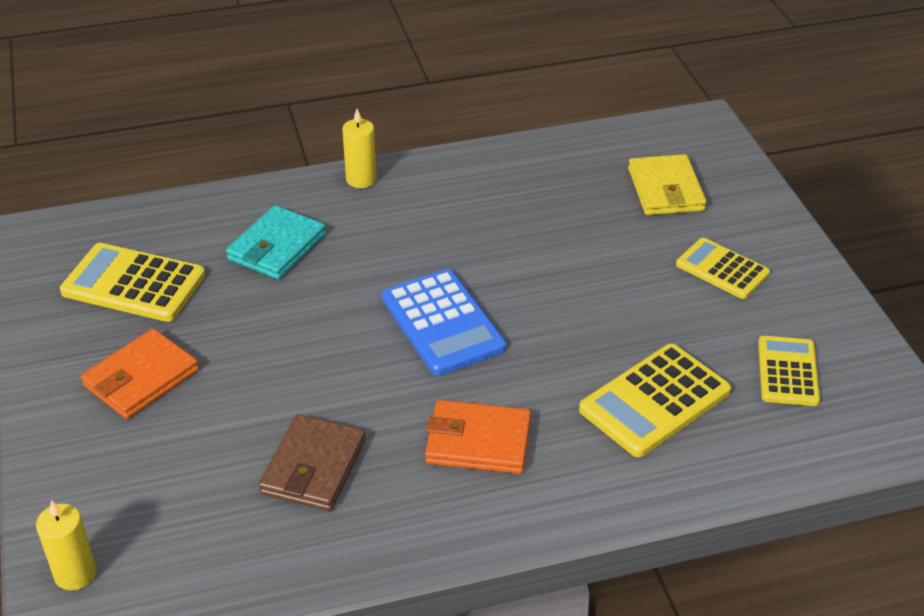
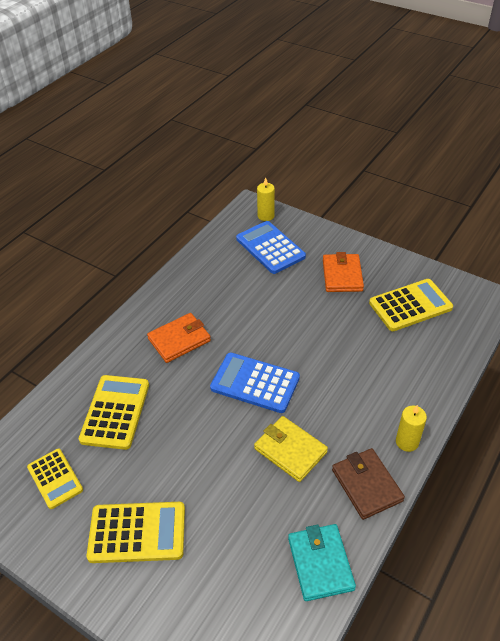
camera: 140 degrees right, 5 degrees up
turquoise wallet [226,205,326,280] -> turquoise wallet moved to [288,524,356,601]
brown wallet [259,414,366,511] -> brown wallet moved to [332,448,405,520]
yellow wallet [628,154,706,215] -> yellow wallet moved to [254,416,328,482]
yellow calculator [676,238,770,299] -> yellow calculator [86,502,185,563], size x1.51
none -> blue calculator [236,221,306,274]

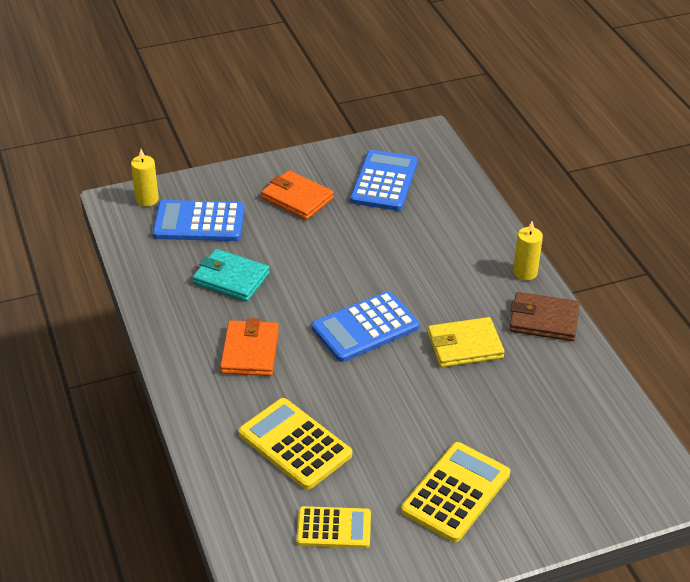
camera: 55 degrees left, 5 degrees down
turquoise wallet [288,524,356,601] -> turquoise wallet moved to [192,249,270,301]
yellow calculator [369,279,453,331] -> blue calculator [350,150,418,211]

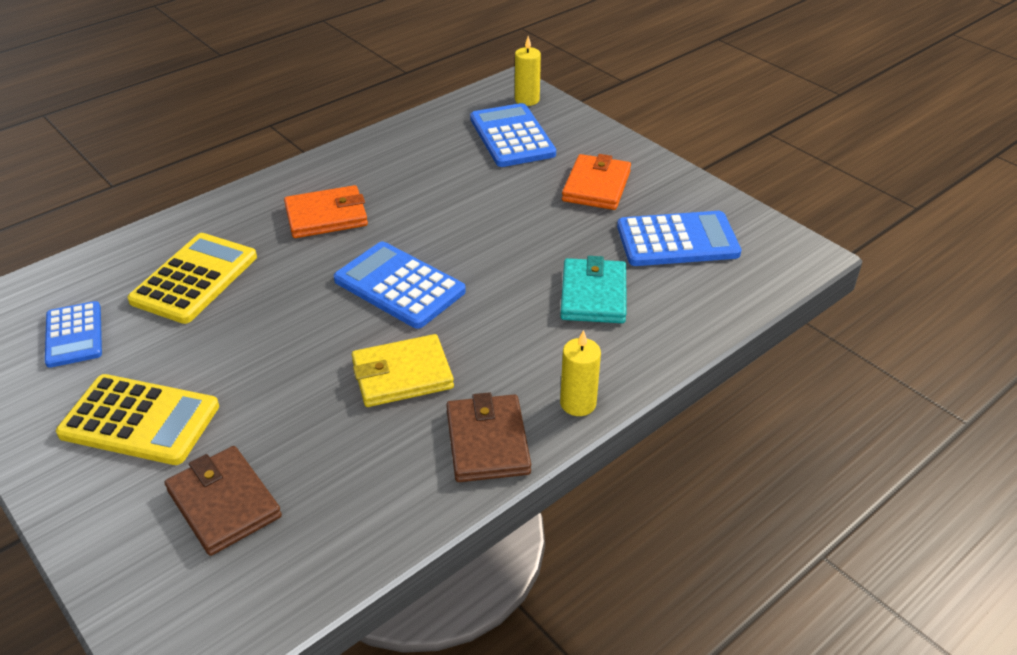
camera: 70 degrees right, 0 degrees up
turquoise wallet [192,249,270,301] -> turquoise wallet moved to [560,256,626,323]
yellow calculator [297,506,371,548] -> blue calculator [45,301,102,368]
yellow wallet [428,317,505,367] -> yellow wallet turned 75 degrees counterclockwise [352,334,454,407]
none -> brown wallet [165,446,282,556]

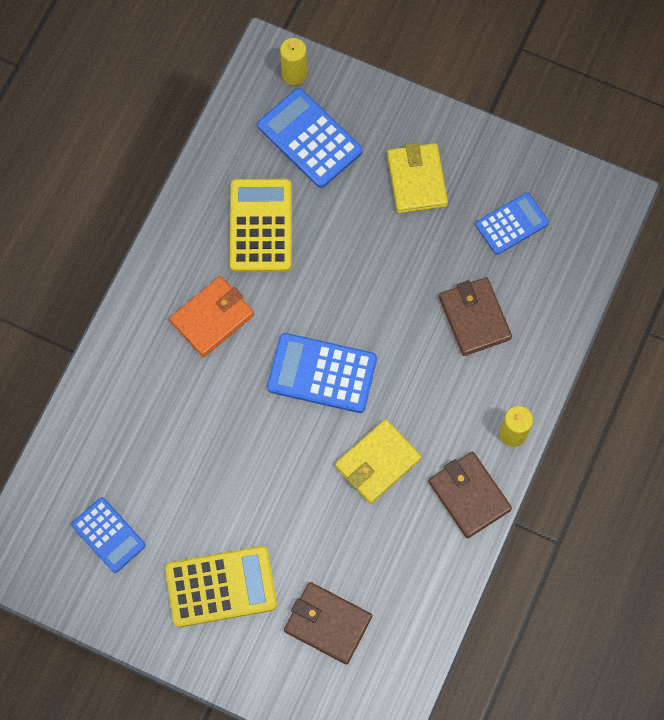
camera: 25 degrees left, 30 degrees up
yellow calculator [127,233,257,324] -> yellow calculator moved to [230,179,292,272]
turquoise wallet [560,256,626,323] -> brown wallet [439,277,512,356]
orange wallet [562,154,631,210] -> yellow wallet [387,143,448,213]
blue calculator [617,211,741,266] -> blue calculator [476,193,549,255], size x0.66

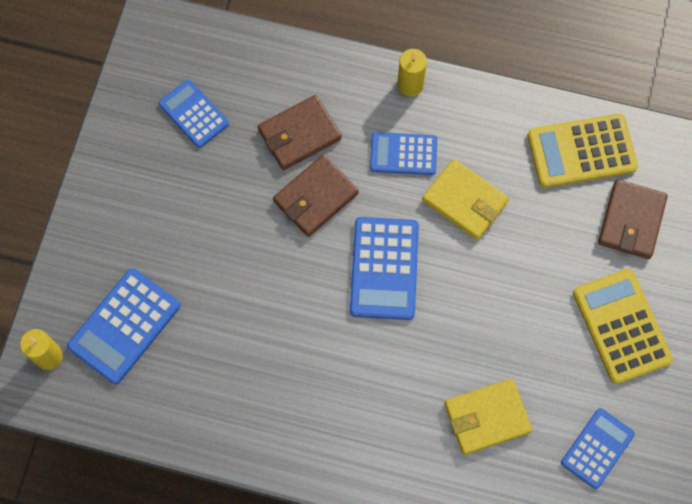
camera: 100 degrees left, 0 degrees up
orange wallet [169,276,254,357] -> none
yellow calculator [230,179,292,272] -> yellow calculator moved to [528,114,638,188]
yellow wallet [387,143,448,213] -> yellow wallet moved to [444,379,532,455]
brown wallet [428,452,512,538] -> brown wallet moved to [273,155,359,237]
none -> blue calculator [370,132,437,175]

